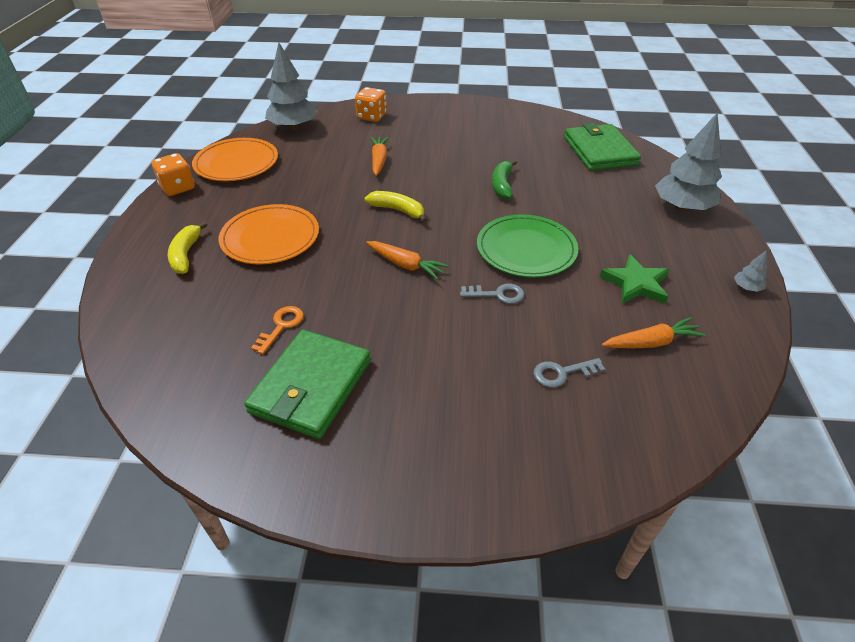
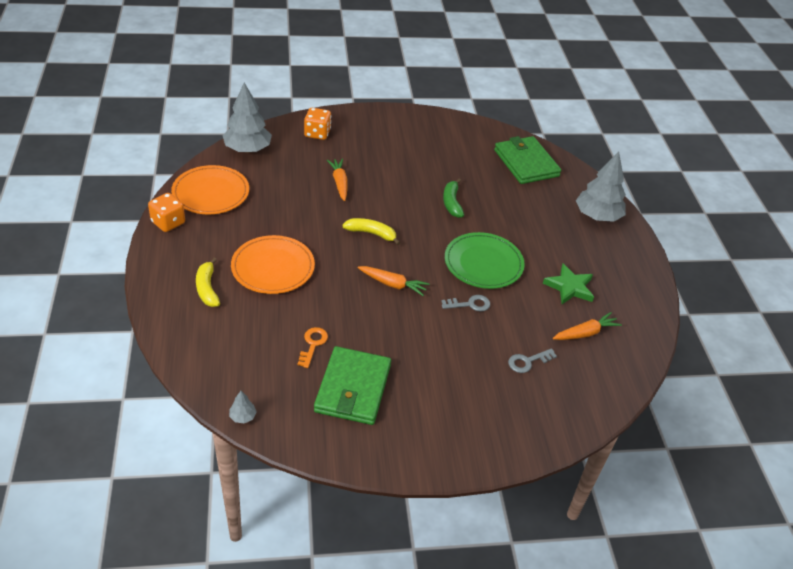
camera: 15 degrees left, 0 degrees up
grey tree [734,250,767,292] -> grey tree moved to [229,391,257,424]

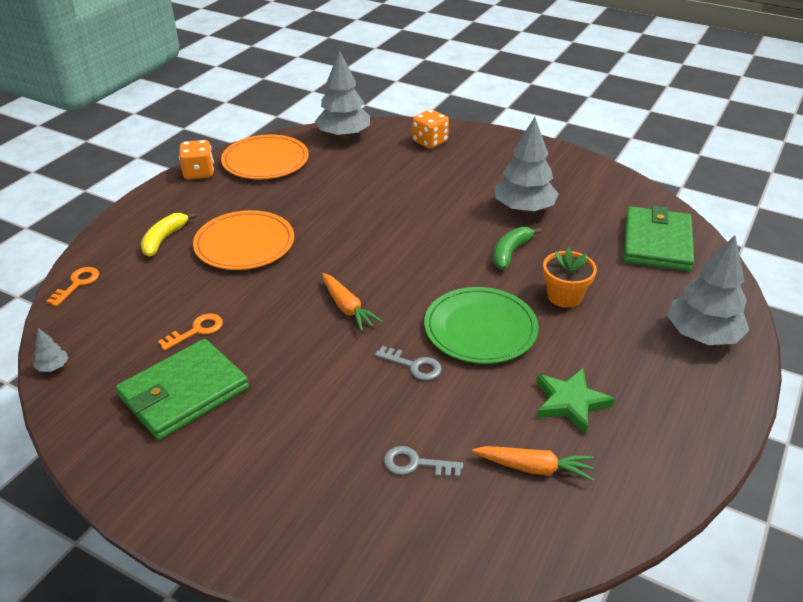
camera: 40 degrees right, 5 degrees down
orange carrot [327,159,348,201] -> none
yellow banana [342,218,400,245] -> none
none -> orange key [46,267,99,307]
none -> grey tree [495,117,559,213]
none -> orange flower pot [543,247,597,308]

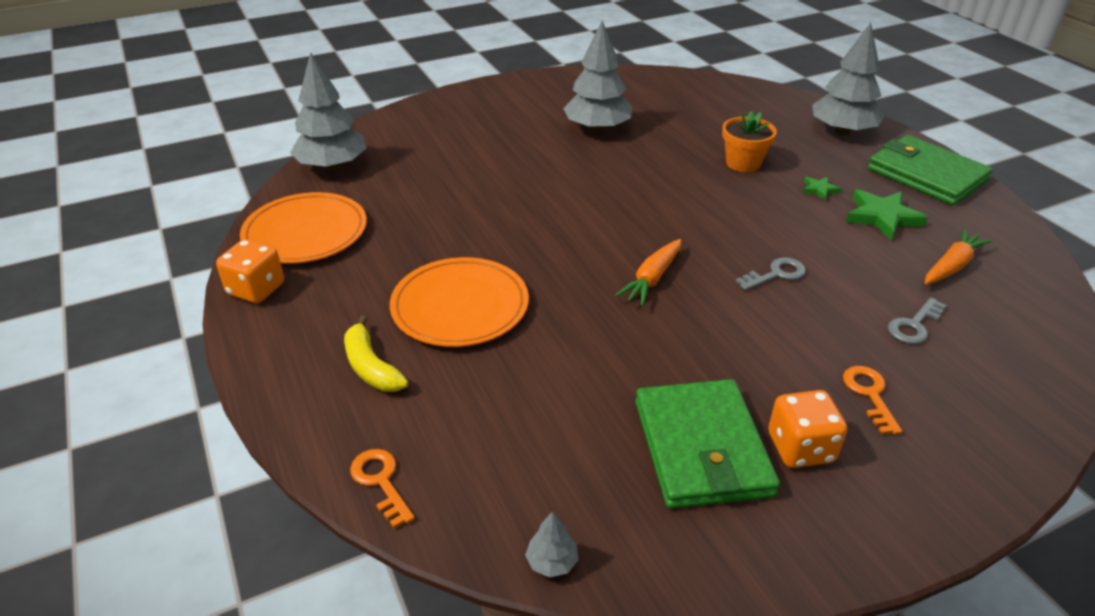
camera: 55 degrees left, 0 degrees up
orange key [158,313,223,351] -> orange key moved to [843,366,902,434]
orange carrot [322,273,383,332] -> orange carrot turned 120 degrees clockwise [615,239,682,306]
orange dice [412,109,449,149] -> orange dice moved to [768,390,847,468]
green plate [424,287,539,364] -> none
green banana [493,227,542,270] -> none
green wallet [623,206,694,271] -> green wallet moved to [868,135,993,205]
none -> green star [802,177,841,200]

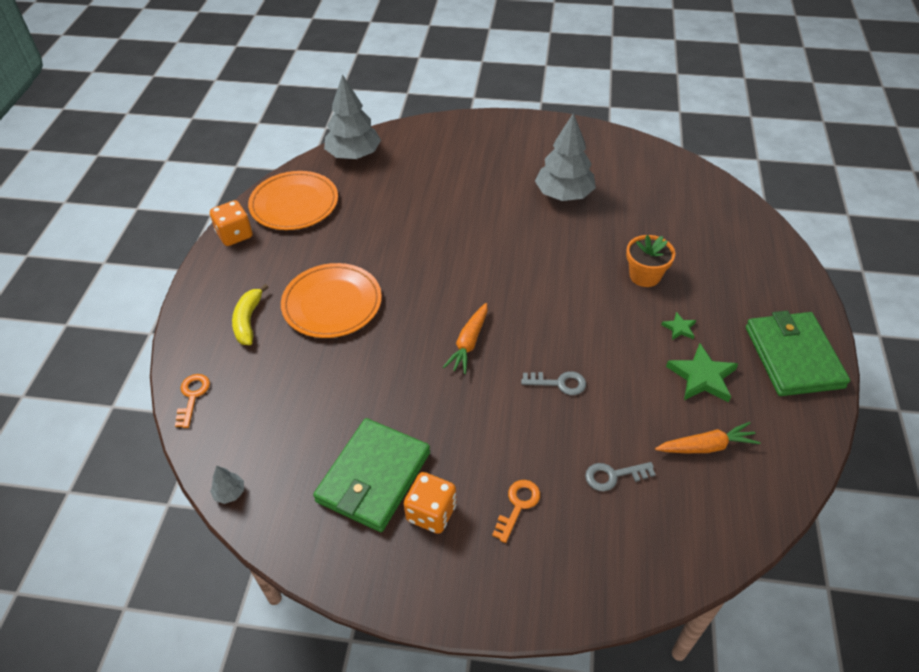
camera: 35 degrees right, 10 degrees up
orange carrot [615,239,682,306] -> orange carrot turned 45 degrees counterclockwise [443,303,487,374]
grey tree [812,23,884,135] -> none

